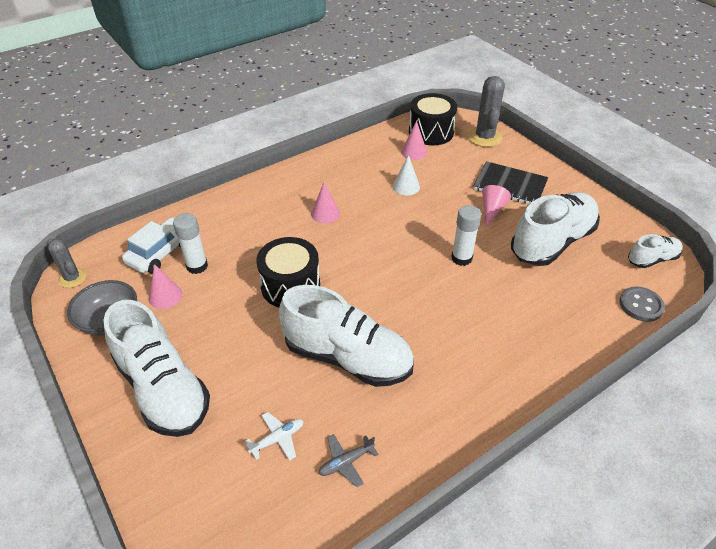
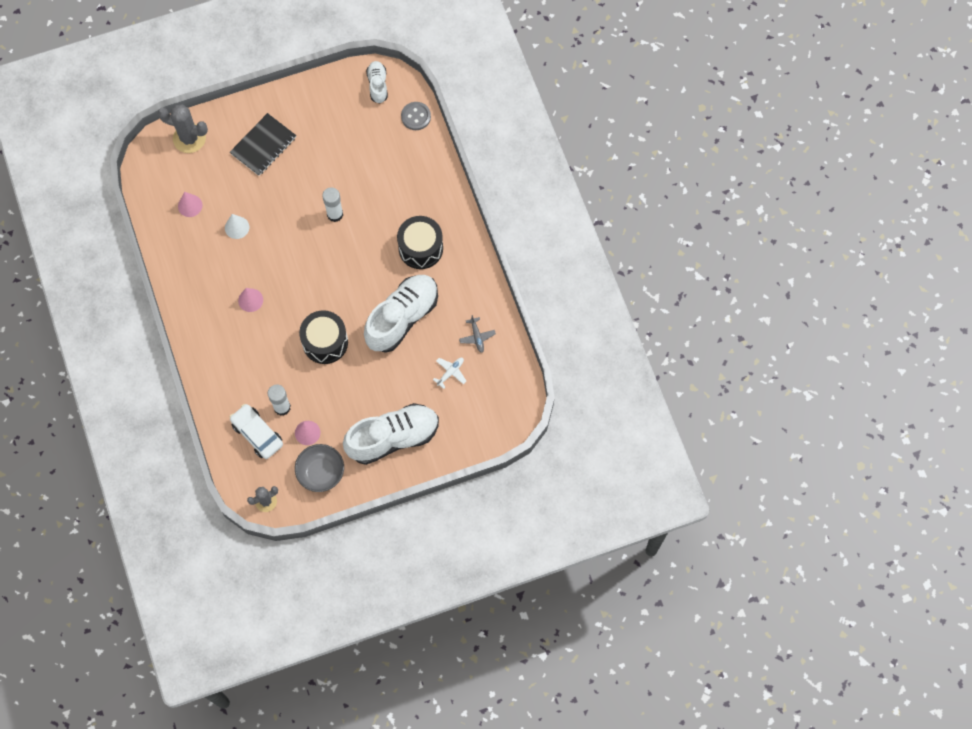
camera: 75 degrees left, 25 degrees up
white plane [245,412,303,461] -> white plane turned 60 degrees clockwise [433,358,466,389]
black drum [409,93,457,145] -> black drum moved to [397,216,443,269]
pink cone [482,185,511,227] -> none
white shoe [511,192,600,266] -> none

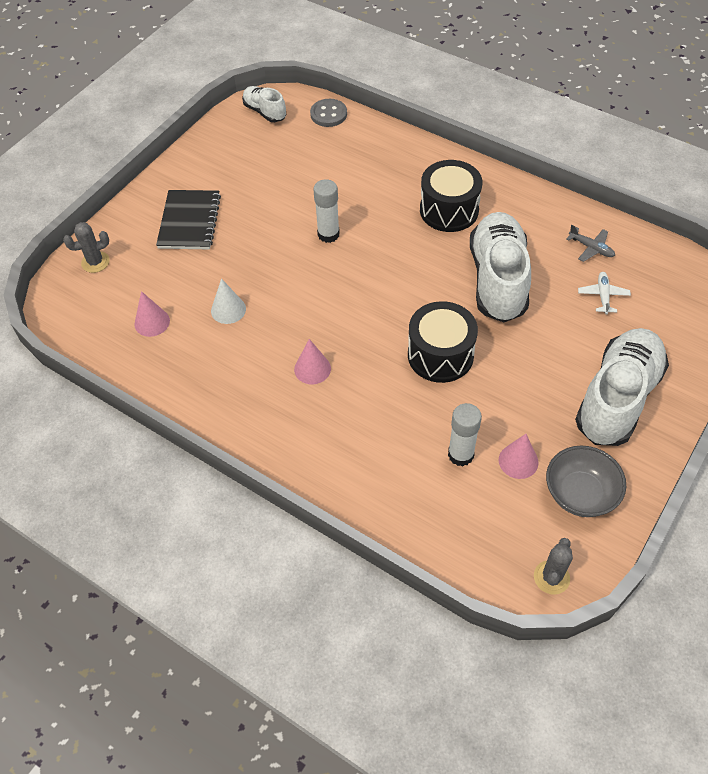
camera: 35 degrees left, 15 degrees down
grey cactus [158,104,208,153] -> grey cactus [63,222,110,273], size x0.61
white car [230,404,283,459] -> none

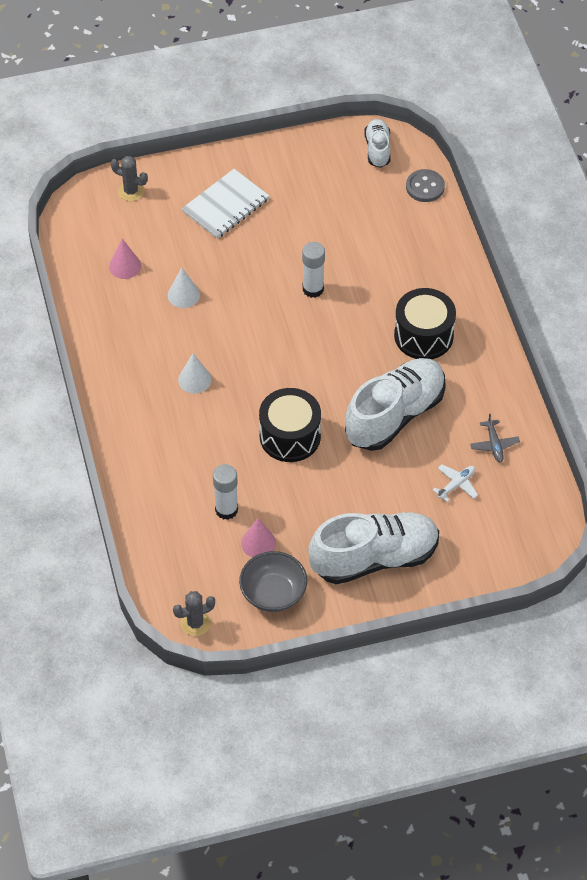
camera: 40 degrees right, 0 degrees up
black notebook [156,190,221,249] -> white notebook [182,169,269,239]
pink cone [294,339,331,384] -> white cone [178,353,212,394]

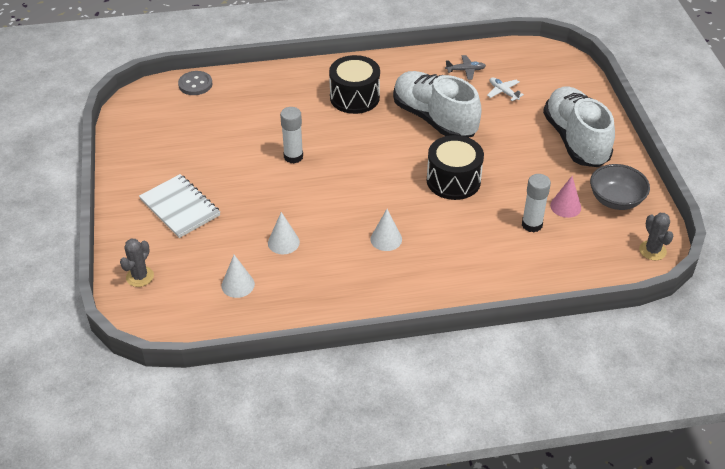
camera: 85 degrees left, 10 degrees down
pink cone [109,239,141,279] -> white cone [222,255,255,298]
white shoe [364,119,390,168] -> none

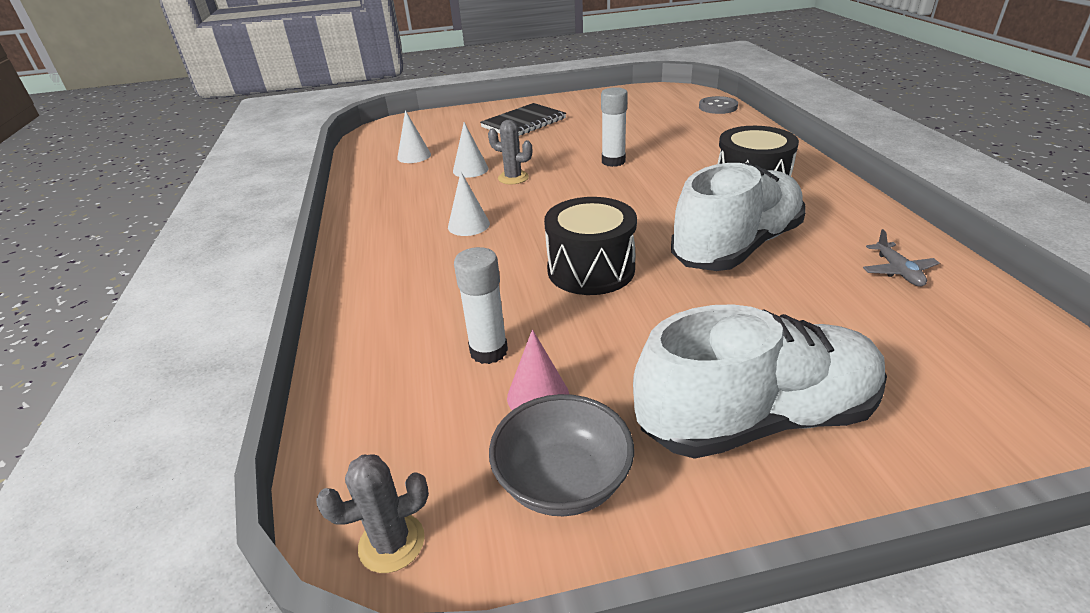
camera: 90 degrees right, 10 degrees down
grey cactus [120,239,154,287] -> grey cactus moved to [488,120,532,185]
white notebook [139,174,220,238] -> black notebook [480,103,566,136]
white plane [487,77,524,101] -> none

